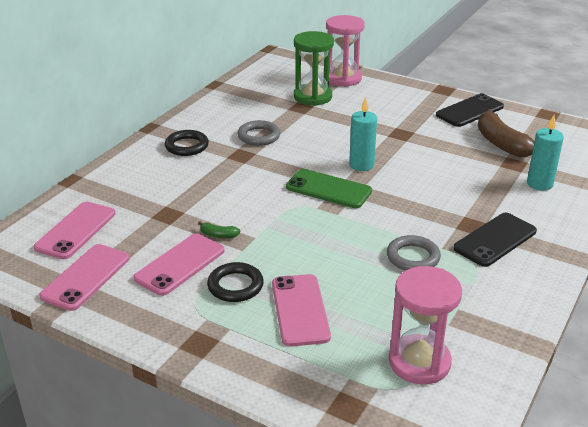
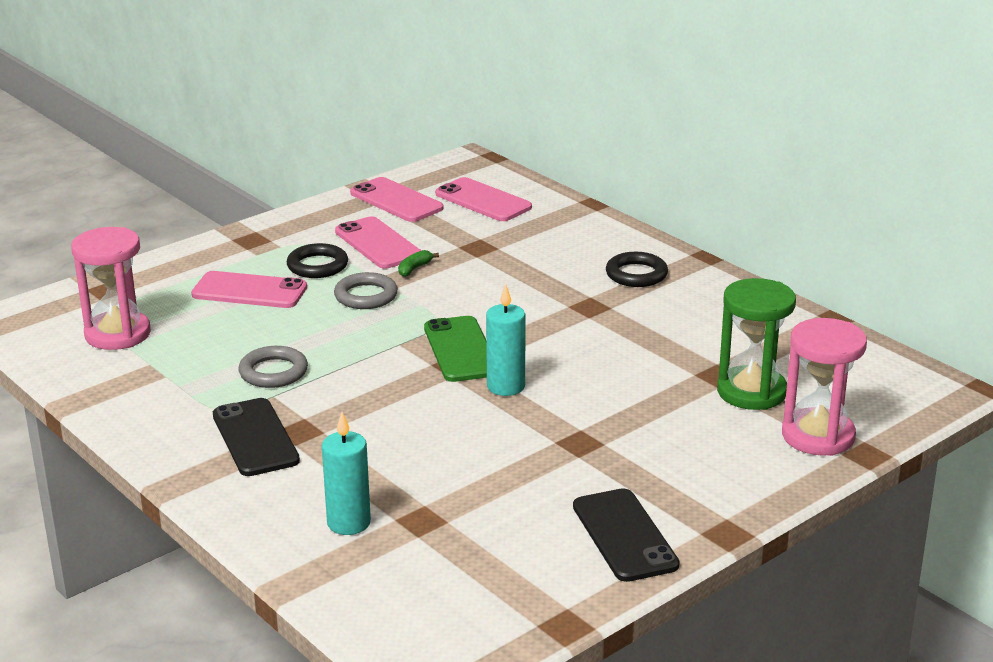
camera: 110 degrees right, 5 degrees down
grey ring [238,120,280,146] -> grey ring moved to [334,272,398,309]
green phone [286,169,372,208] -> green phone turned 60 degrees counterclockwise [424,316,487,382]
brown banana [478,109,534,157] -> none

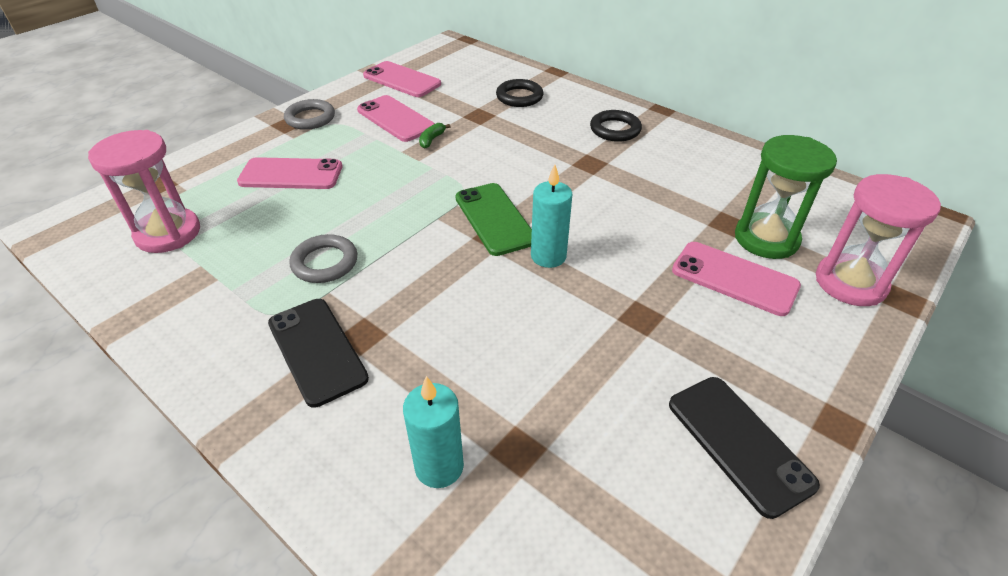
camera: 10 degrees left, 15 degrees up
black ring [287,243,348,278] -> black ring moved to [496,79,543,107]
grey ring [334,272,398,309] -> grey ring moved to [284,99,335,130]
pink phone [435,177,532,221] -> pink phone moved to [672,242,801,316]

